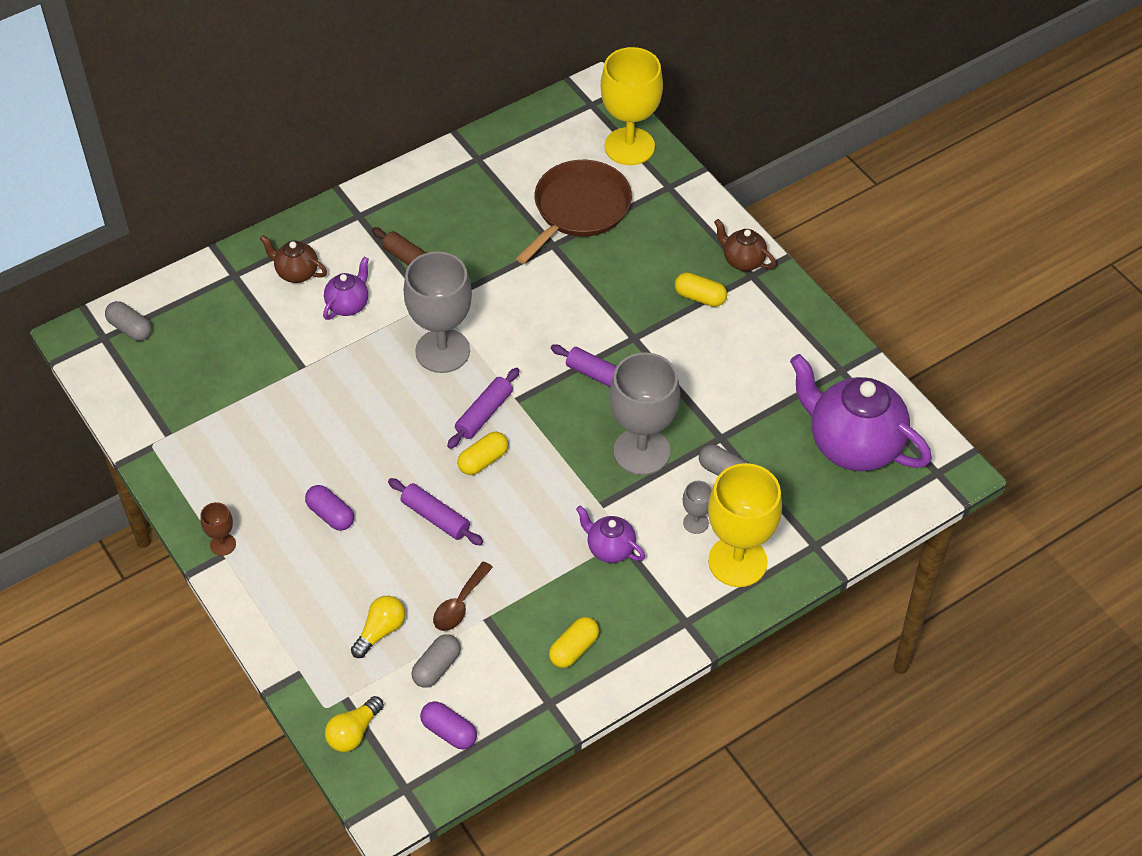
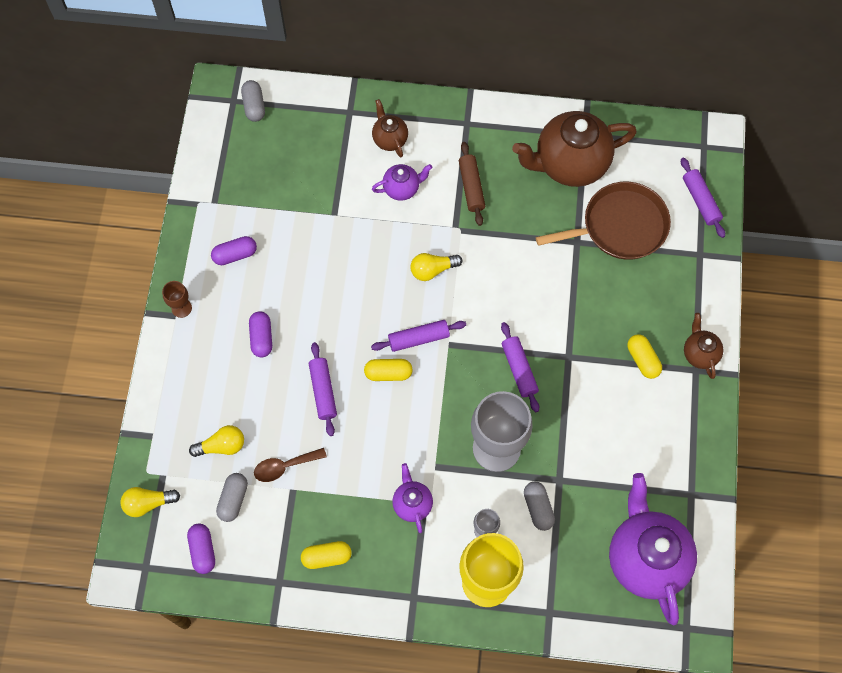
camera: 40 degrees right, 15 degrees up
grey goblet [404,251,472,373] -> yellow light bulb [411,253,462,281]
grey capsule [411,634,461,688] -> grey capsule turned 60 degrees counterclockwise [216,473,248,522]
yellow goblet [601,47,663,165] -> purple rolling pin [681,158,725,238]
none -> purple capsule [211,236,257,265]
none -> brown teapot [512,111,637,187]

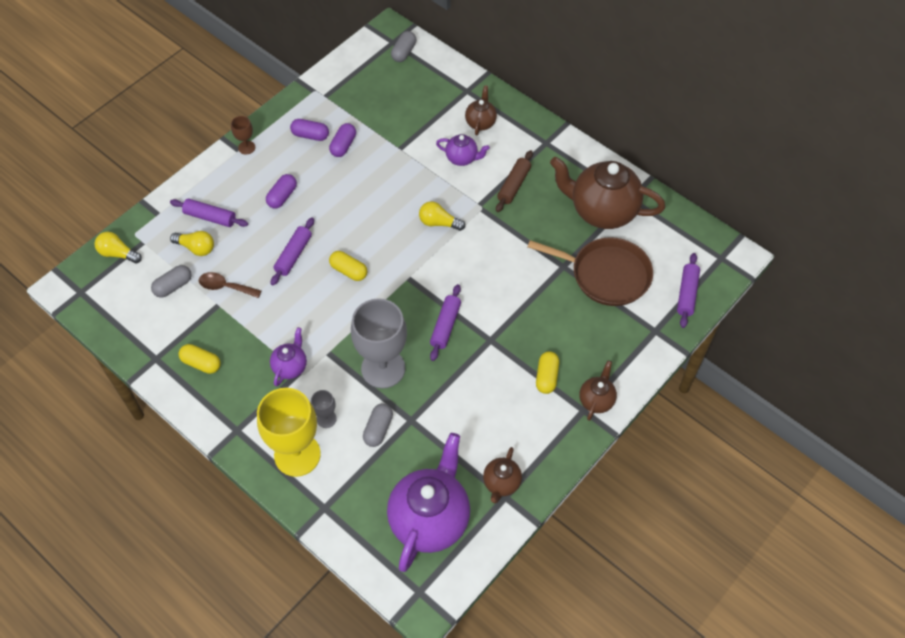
camera: 35 degrees right, 10 degrees down
purple capsule [187,523,215,574] -> purple capsule moved to [329,123,356,157]
purple rolling pin [371,320,466,352] -> purple rolling pin moved to [170,199,248,227]
none -> brown teapot [483,447,522,503]

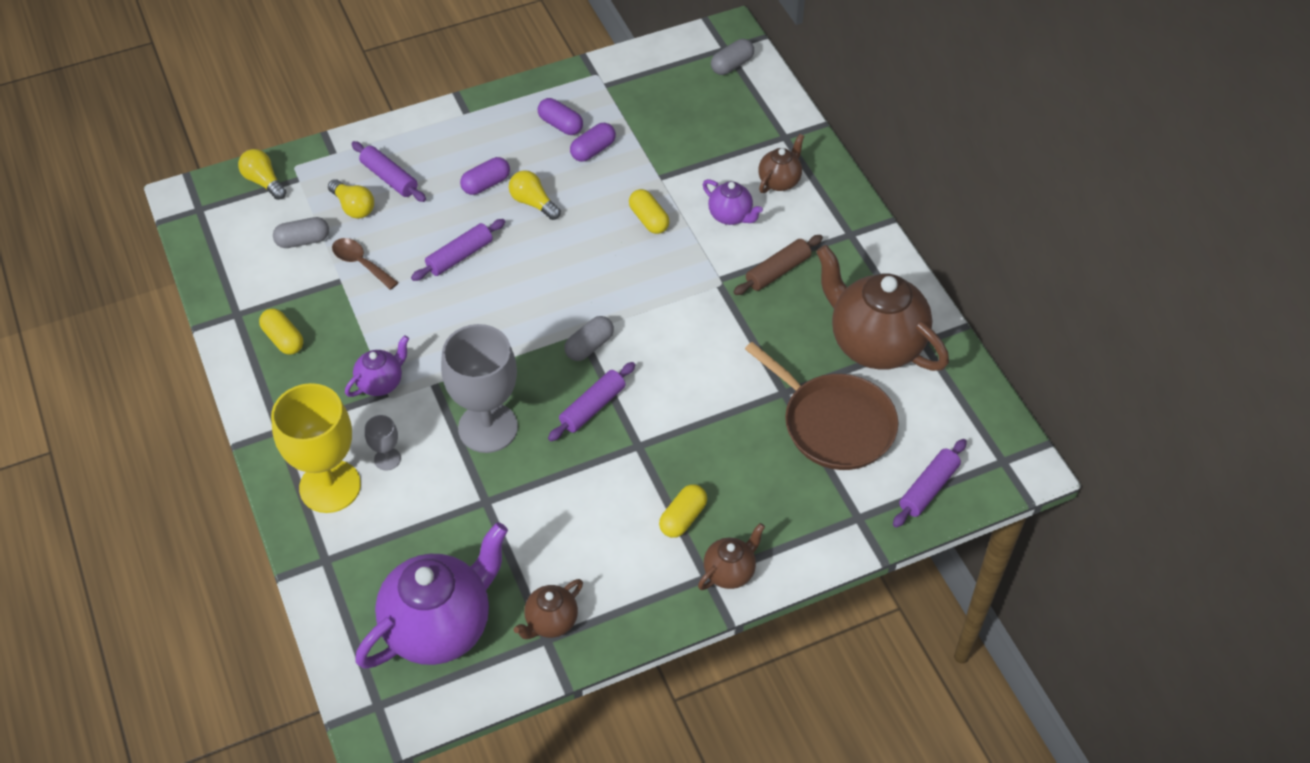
camera: 25 degrees right, 5 degrees down
brown goblet [231,116,255,154] -> none
yellow capsule [329,251,367,281] -> yellow capsule moved to [629,189,669,234]
grey capsule [363,403,393,447] -> grey capsule moved to [565,316,614,361]
yellow light bulb [419,201,465,231] -> yellow light bulb moved to [509,170,561,220]

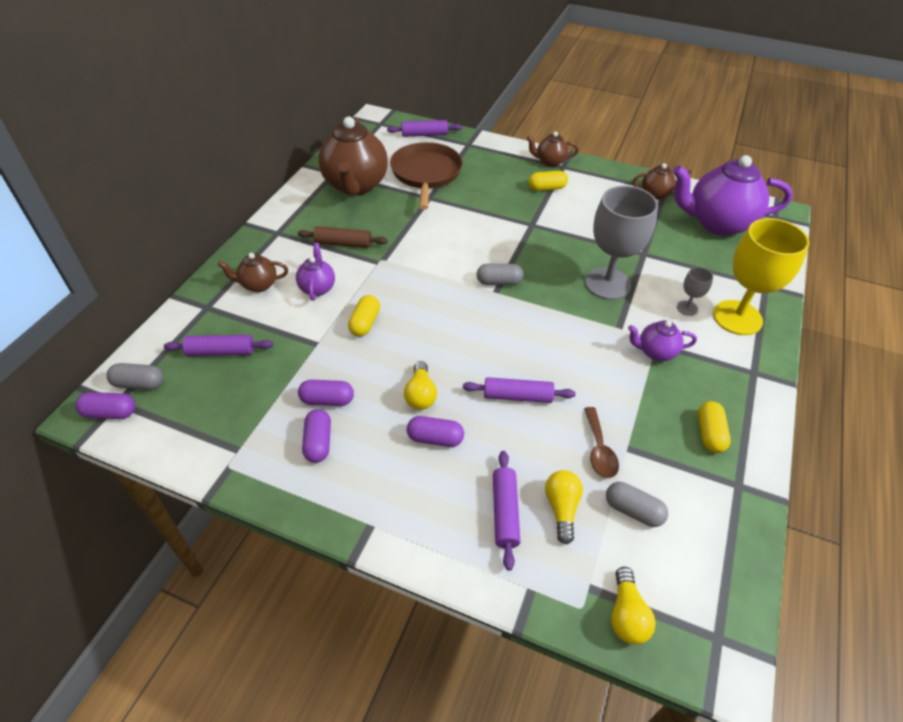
camera: 135 degrees left, 5 degrees down
purple rolling pin [548,362,635,441] -> purple rolling pin moved to [164,335,273,356]
none -> purple capsule [75,392,135,419]

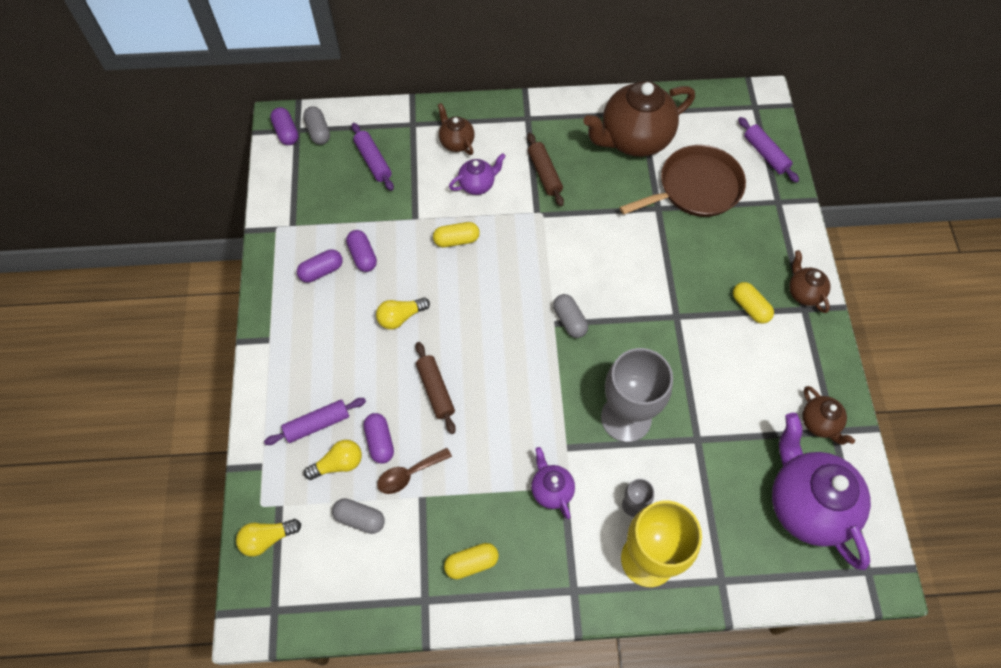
camera: 65 degrees right, 15 degrees up
purple capsule [407,416,464,447] -> purple capsule moved to [364,413,394,464]
purple rolling pin [463,377,576,403] -> brown rolling pin [416,342,456,434]
grey capsule [606,482,668,527] -> grey capsule turned 75 degrees counterclockwise [332,498,385,534]

